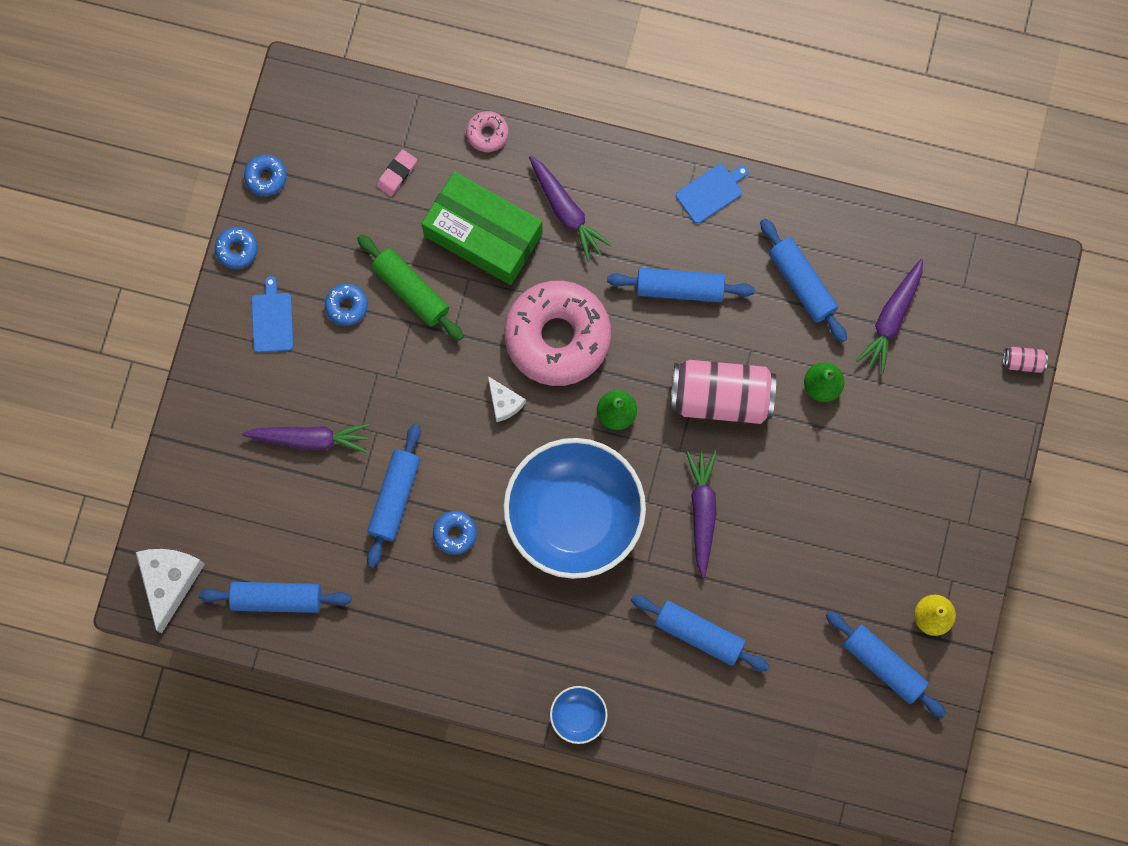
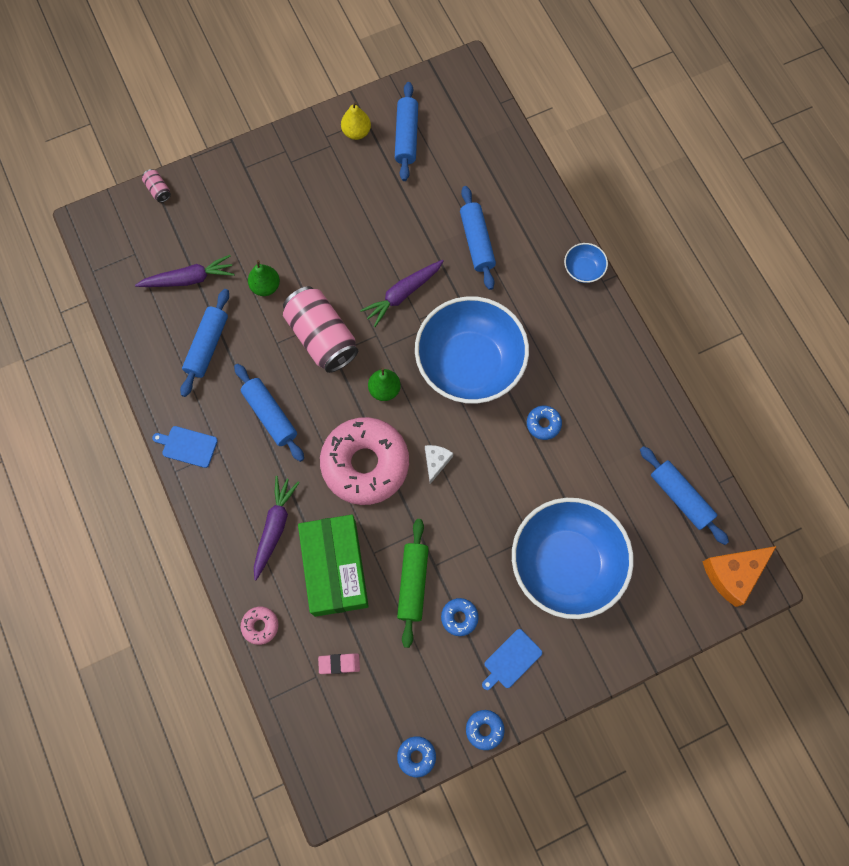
camera: 130 degrees left, 5 degrees down
white cheese [136,549,205,633] -> orange cheese [703,546,776,607]
purple carrot [242,423,369,453] -> blue bowl [512,498,634,619]
blue rolling pin [367,424,421,568] -> none

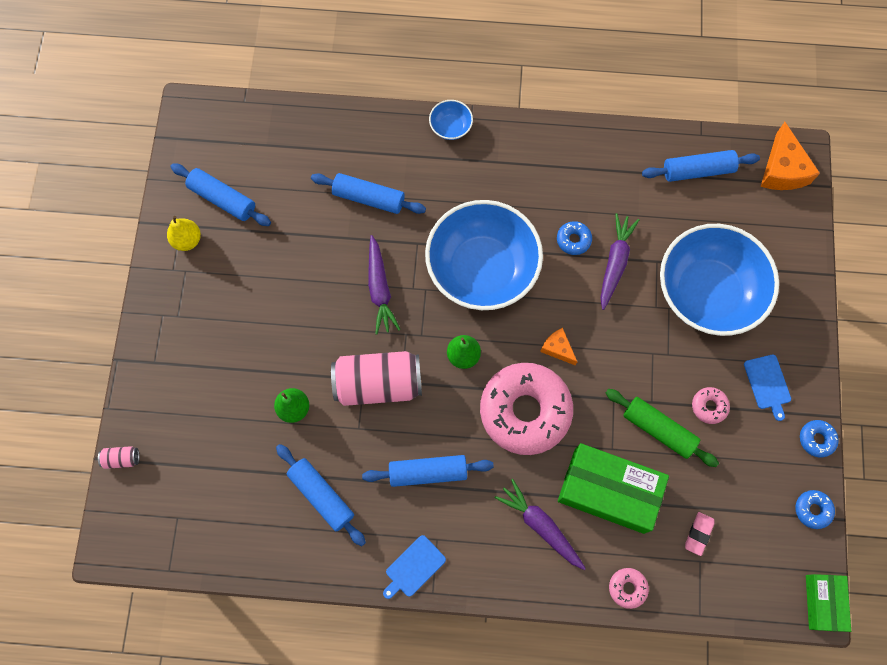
camera: 60 degrees left, 0 degrees up
purple carrot [135,255,234,287] -> purple carrot moved to [600,213,639,310]
white cheese [425,445,453,484] -> orange cheese [540,328,577,366]
blue donut [441,598,479,636] -> pink donut [692,387,730,424]
none -> green box [806,574,851,632]

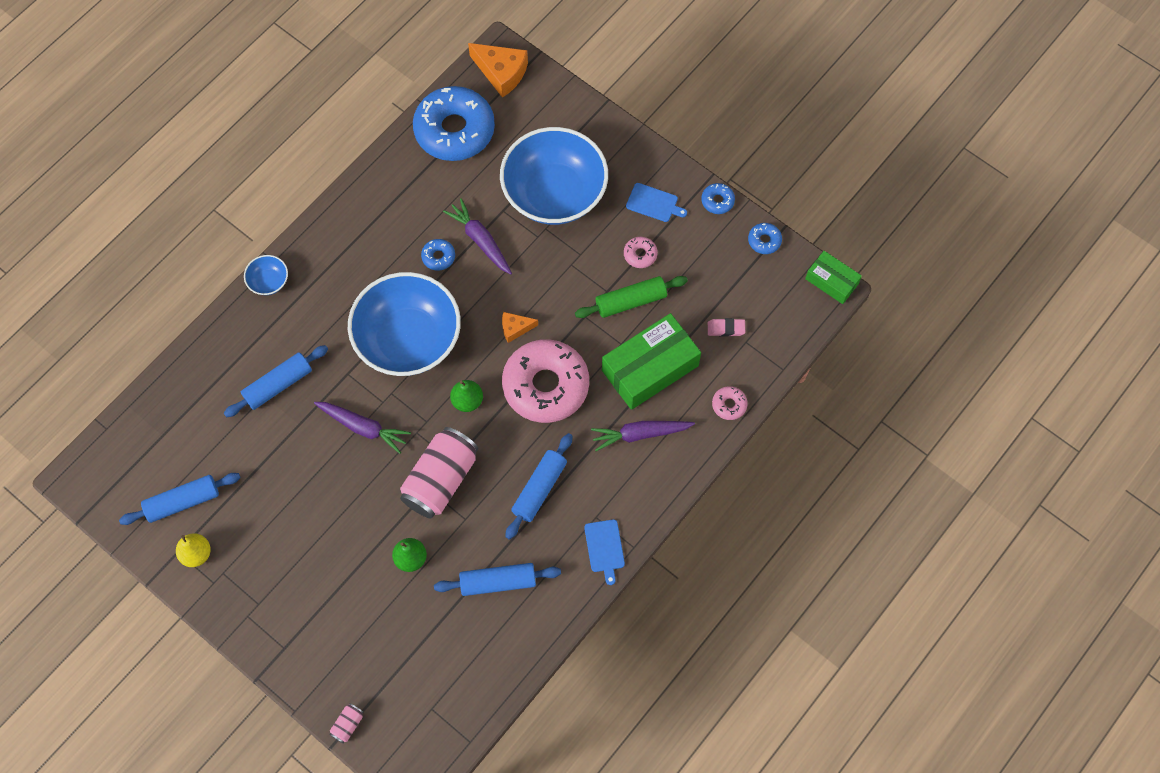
camera: 55 degrees left, 5 degrees down
blue rolling pin [642,150,760,182] -> blue donut [413,86,495,161]
pink eraser [685,512,714,556] -> pink eraser turned 60 degrees counterclockwise [708,318,745,337]

